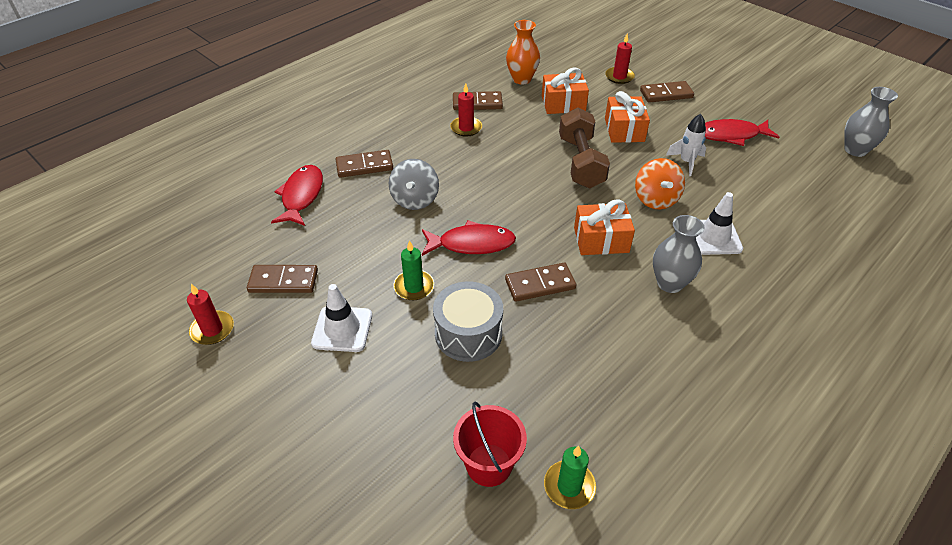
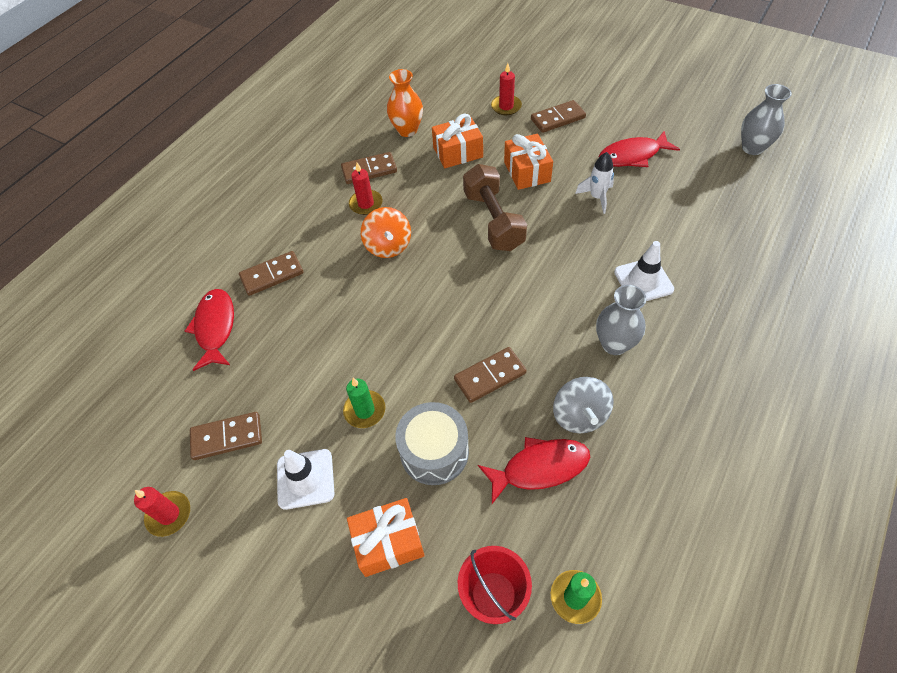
camera: 10 degrees left, 10 degrees up
grey spinning top [389,159,439,210] -> grey spinning top moved to [553,377,614,433]
red fish [422,220,516,256] -> red fish moved to [478,437,590,504]
orange gift [574,199,635,255] -> orange gift moved to [347,498,425,577]
orange spinning top [635,158,685,209] -> orange spinning top moved to [361,207,411,258]

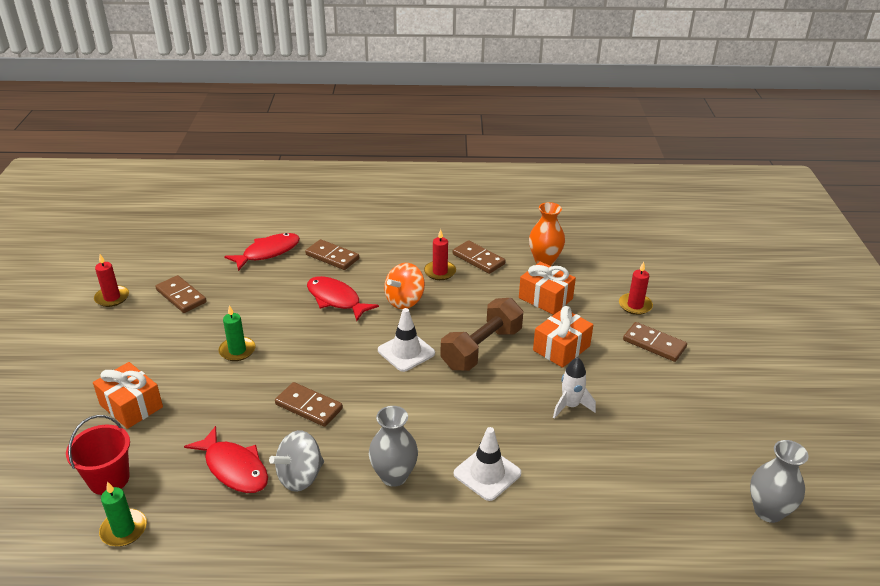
camera: 55 degrees right, 20 degrees down
white traffic cone [277,449,334,510] -> white traffic cone moved to [378,308,435,372]
grey drum [395,402,469,485] -> none
red fish [598,131,680,167] -> red fish moved to [307,276,379,321]

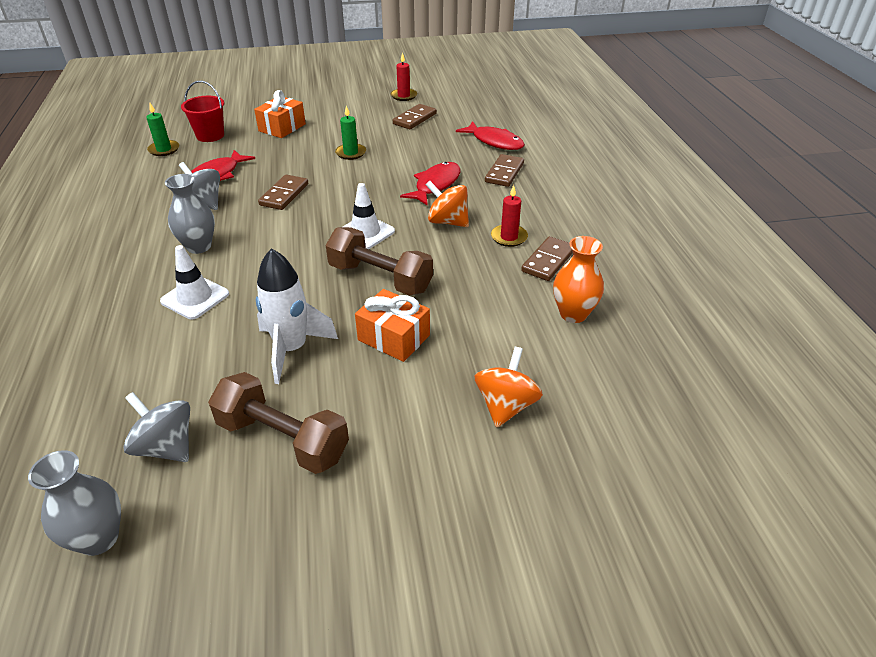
camera: 80 degrees right, 5 degrees up
orange gift [519,262,576,315] -> none
white rocket [553,357,596,419] -> white rocket [256,248,338,384], size x1.61
red candle [619,262,653,315] -> orange spinning top [475,347,543,428]
brown domino [623,322,687,362] -> none
none -> grey spinning top [123,392,190,462]
none -> brown dumbbell [208,372,349,474]

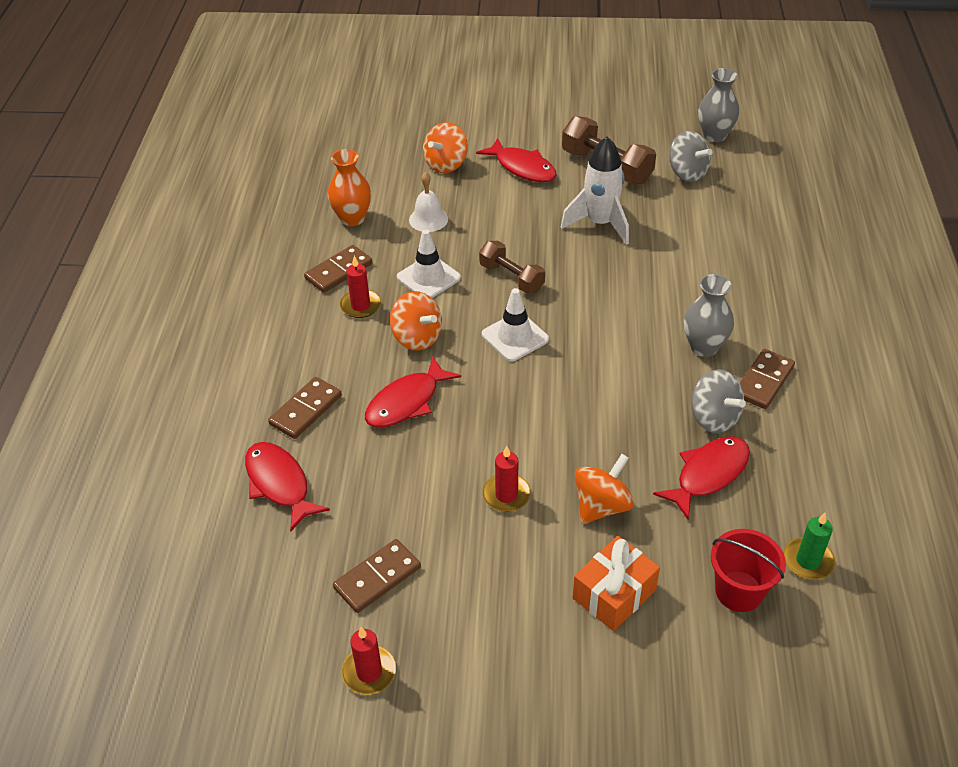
camera: 165 degrees left, 5 degrees up
white traffic cone [160,245,229,319] -> white traffic cone moved to [397,229,461,298]
brown domino [258,175,308,210] -> brown domino moved to [740,349,795,409]
brown dumbbell [326,227,433,296] -> brown dumbbell [479,241,545,293], size x0.66
green candle [335,105,366,160] -> red candle [483,446,531,512]
orange gift [355,289,430,362] -> none
none -> white bell [409,172,448,232]
none -> red fish [476,138,557,182]
none -> orange spinning top [575,454,634,524]

